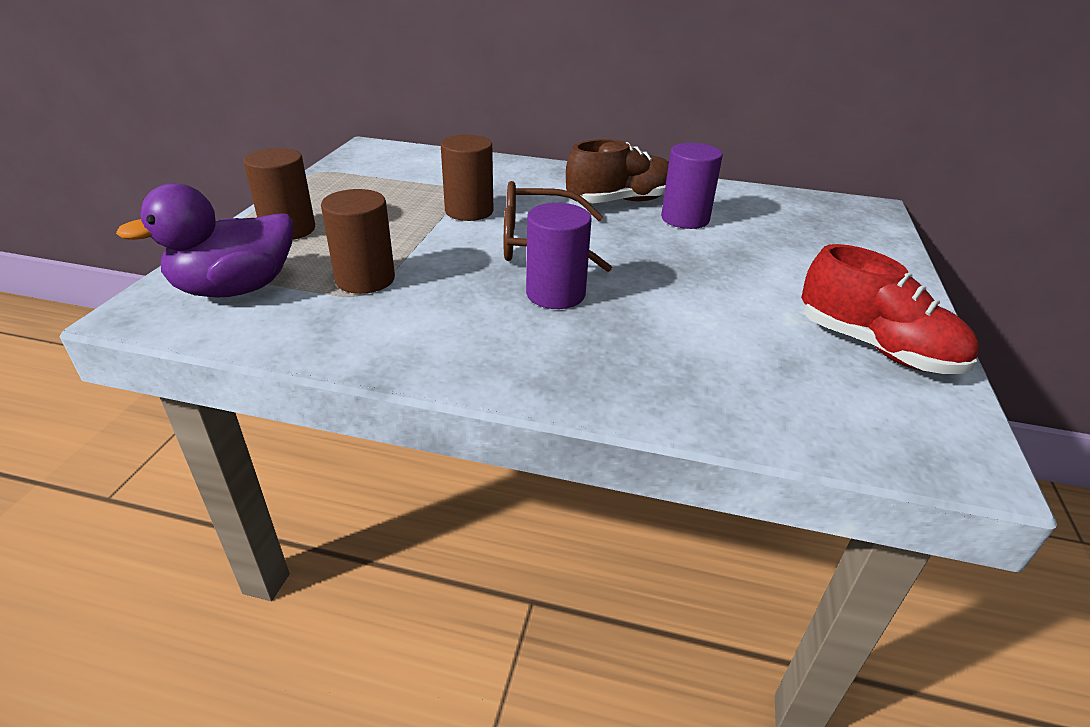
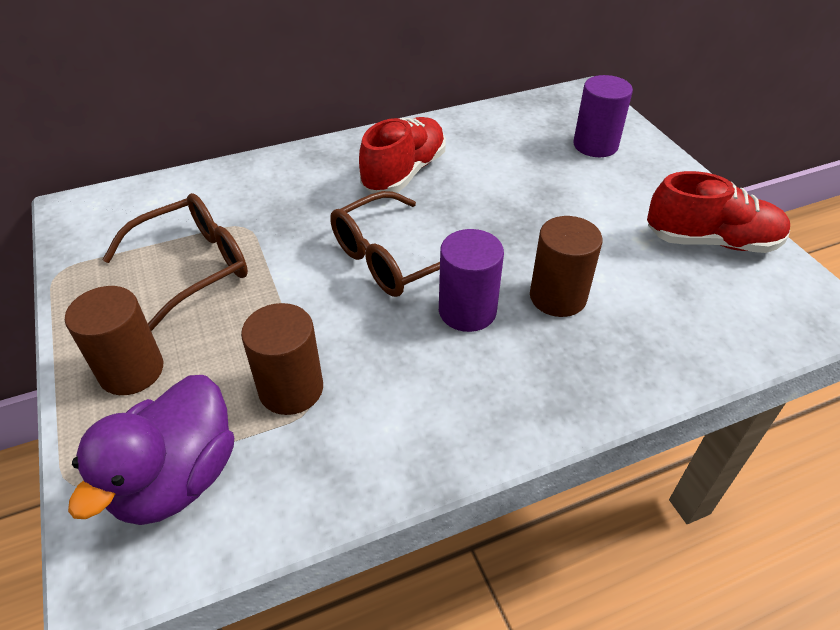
camera: 35 degrees left, 10 degrees up
brown cylinder [441,134,493,221] -> brown cylinder moved to [530,216,603,317]
brown shoe [566,139,669,203] -> red shoe [359,117,446,193]
purple cylinder [661,143,723,229] -> purple cylinder moved to [573,75,633,157]
none -> brown glasses [102,193,248,331]

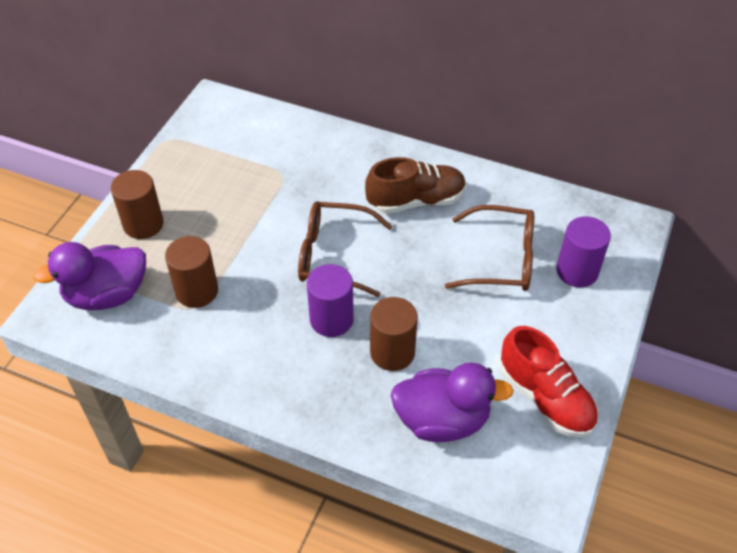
camera: 45 degrees right, 5 degrees up
brown glasses [102,193,248,331] -> brown glasses moved to [445,205,534,291]
red shoe [359,117,446,193] -> brown shoe [365,157,466,214]
none -> purple duck [391,362,514,442]

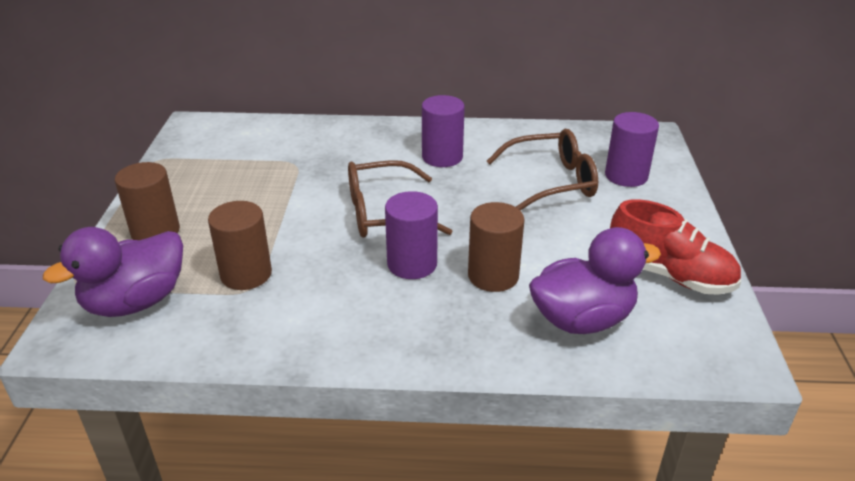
camera: 20 degrees left, 15 degrees down
brown shoe [365,157,466,214] -> purple cylinder [422,95,465,167]

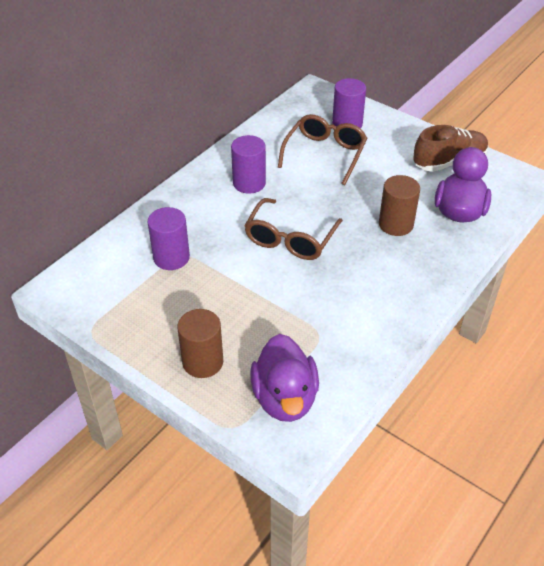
camera: 55 degrees left, 10 degrees up
brown cylinder [208,201,272,290] -> none
purple cylinder [385,191,438,279] -> purple cylinder moved to [148,207,190,270]
red shoe [610,199,741,295] -> brown shoe [413,125,489,172]

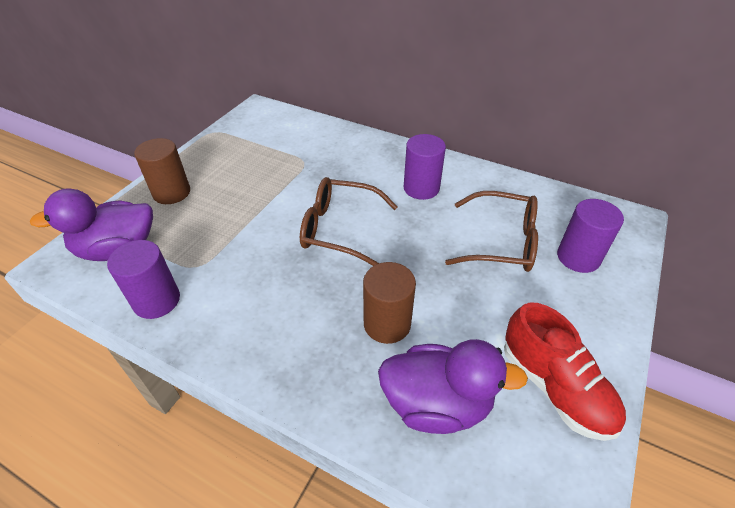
camera: 80 degrees right, 0 degrees up
purple cylinder [148,207,190,270] -> purple cylinder moved to [107,240,180,319]
brown shoe [413,125,489,172] -> red shoe [504,302,626,441]

